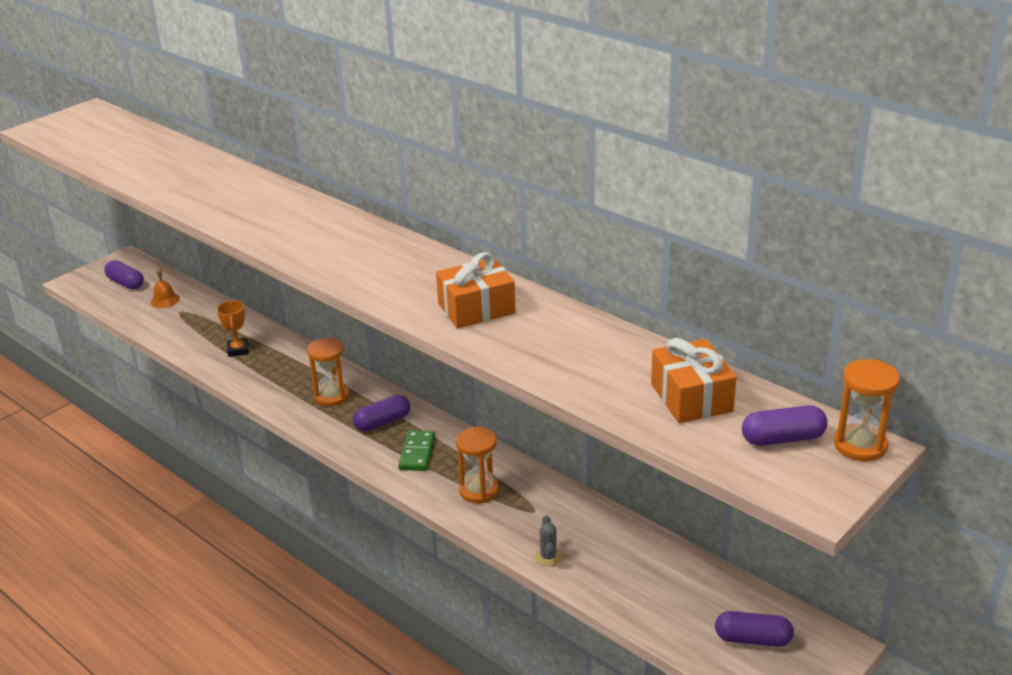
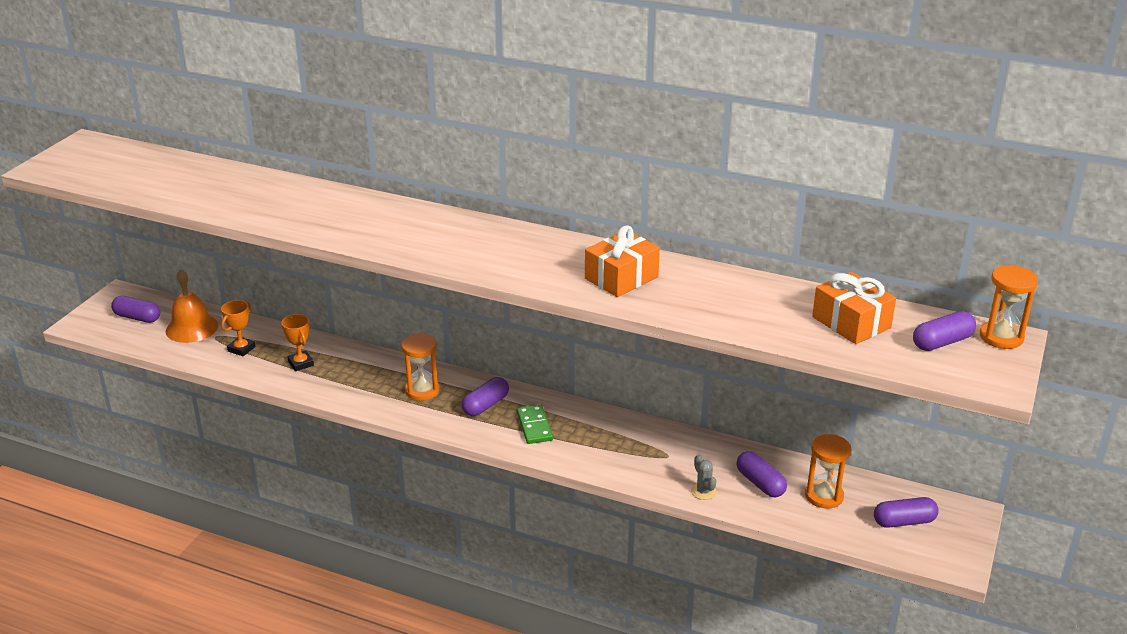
camera: 20 degrees left, 0 degrees up
orange bell [151,267,180,308] -> orange bell [166,269,218,343], size x1.73
orange hourglass [456,427,499,503] -> orange hourglass moved to [805,434,852,508]
none -> orange trophy [221,300,256,356]
none -> purple capsule [737,451,787,497]

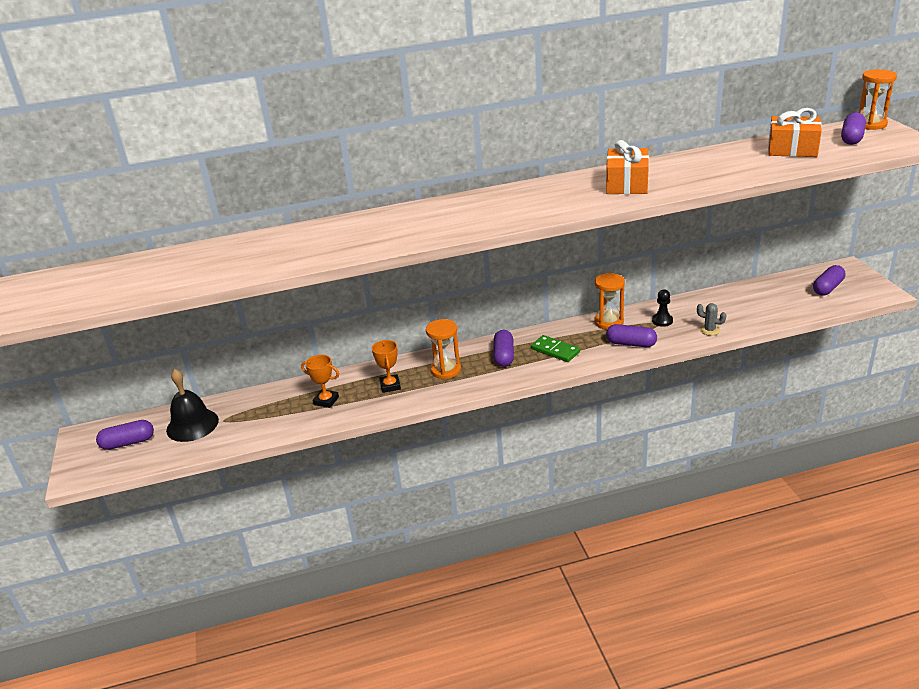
camera: 35 degrees left, 0 degrees up
orange bell [166,269,218,343] -> black bell [166,369,219,442]
orange trophy [221,300,256,356] -> orange trophy moved to [372,340,401,393]
purple capsule [737,451,787,497] -> purple capsule moved to [606,324,657,347]
orange hourglass [805,434,852,508] -> orange hourglass moved to [594,273,625,330]
none -> black pawn [652,290,673,327]

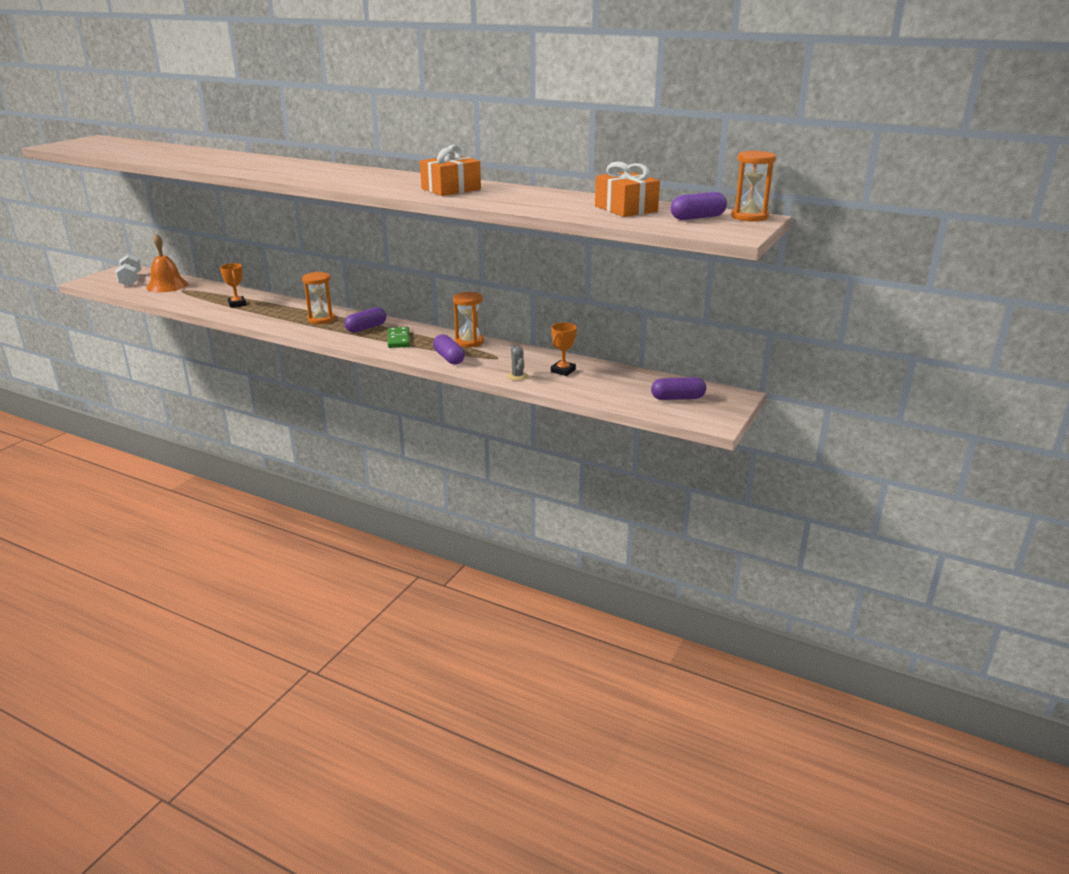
camera: 40 degrees right, 5 degrees down
purple capsule [96,420,154,450] -> white dumbbell [115,254,141,286]
black bell [166,369,219,442] -> orange bell [146,234,188,292]
orange trophy [372,340,401,393] -> orange trophy moved to [551,323,577,376]
black pawn [652,290,673,327] -> none

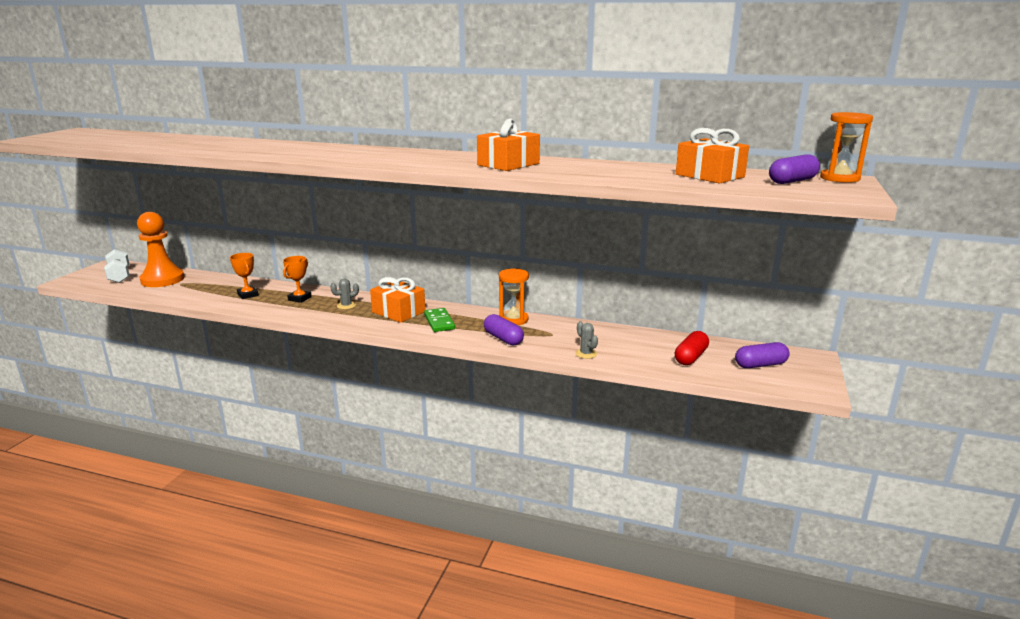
camera: 10 degrees left, 5 degrees down
orange bell [146,234,188,292] -> orange pawn [137,212,184,287]
orange hourglass [302,272,335,324] -> grey cactus [330,279,359,309]
purple capsule [344,307,386,333] -> orange gift [370,277,425,323]
orange trophy [551,323,577,376] -> orange trophy moved to [283,256,312,303]
none -> red capsule [675,331,709,365]

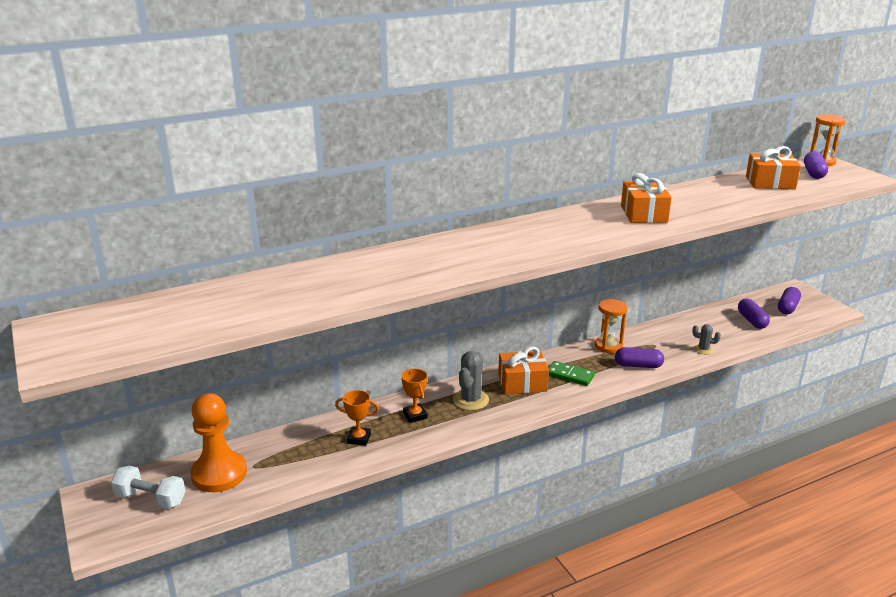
camera: 45 degrees left, 5 degrees up
grey cactus [330,279,359,309] -> grey cactus [453,351,489,411], size x1.77
red capsule [675,331,709,365] -> purple capsule [738,299,770,329]

